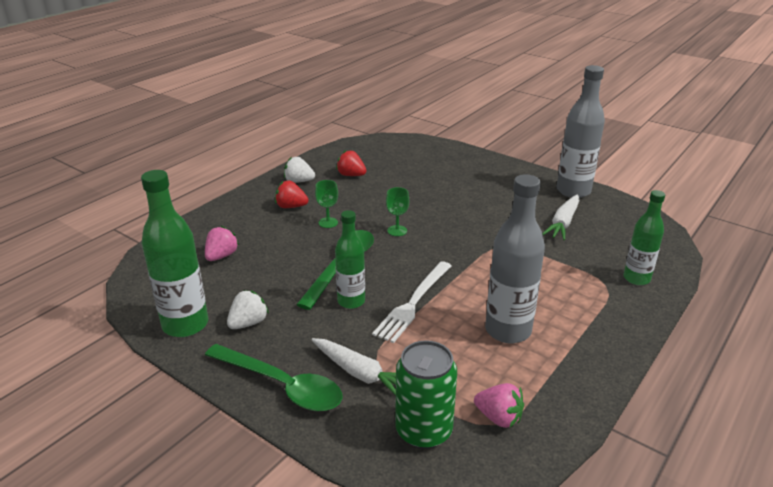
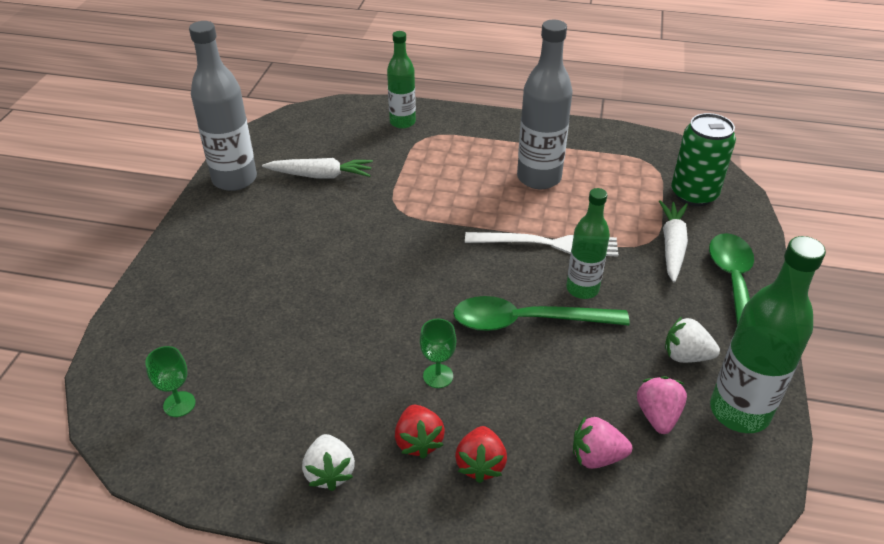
camera: 115 degrees left, 10 degrees up
red strawberry [336,150,366,176] -> red strawberry moved to [455,426,507,483]
green goblet [386,187,409,236] -> green goblet moved to [145,346,196,417]
pink strawberry [474,383,524,428] -> pink strawberry moved to [637,376,687,434]

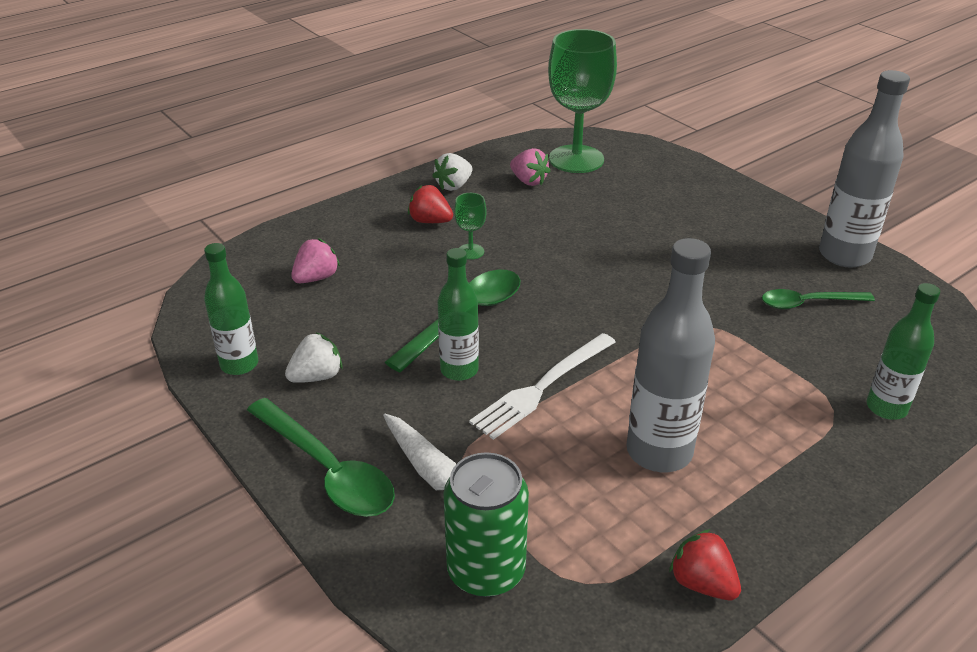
camera: 130 degrees right, 5 degrees down
green goblet [145,346,196,417] -> green goblet [548,29,617,173], size x2.36
white carrot [262,158,373,179] -> green spoon [762,289,875,309]
white strawberry [302,434,355,491] -> white strawberry turned 75 degrees counterclockwise [432,153,472,191]
red strawberry [455,426,507,483] -> red strawberry moved to [669,529,741,600]
pink strawberry [637,376,687,434] -> pink strawberry moved to [510,148,550,186]
green bottle [710,236,826,433] -> green bottle [204,243,258,375], size x0.64

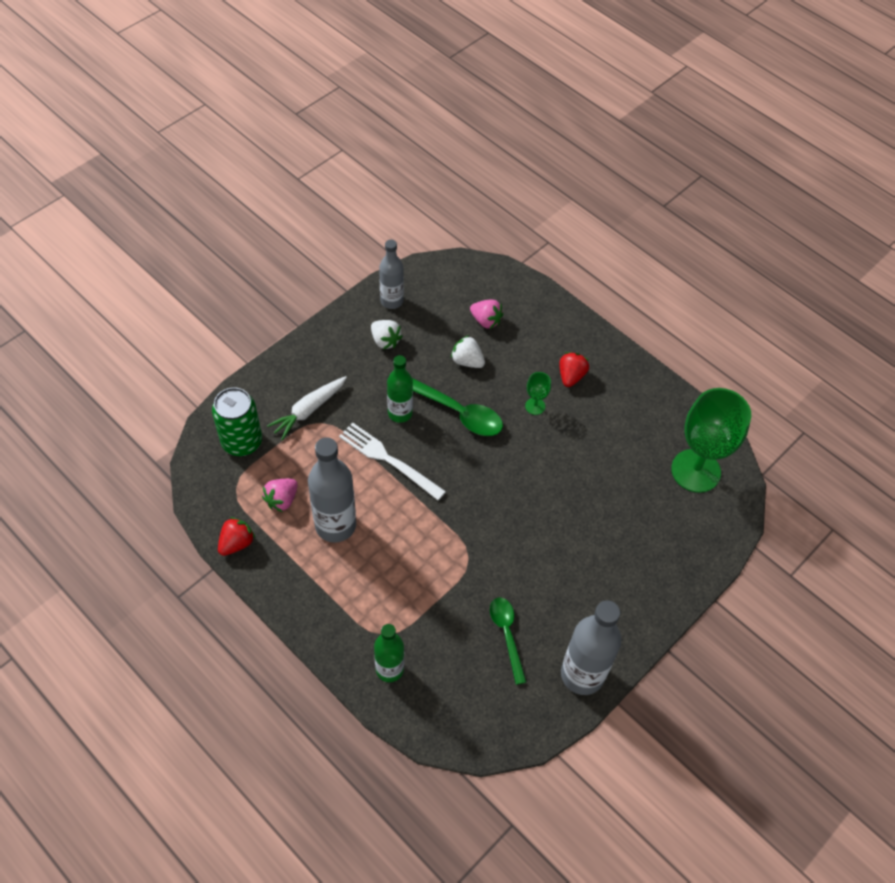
camera: 80 degrees right, 20 degrees up
green bottle [204,243,258,375] -> grey bottle [379,239,404,309]
green spoon [247,398,395,517] -> none
white strawberry [432,153,472,191] -> white strawberry moved to [451,335,485,368]
pink strawberry [510,148,550,186] -> pink strawberry moved to [262,478,298,512]

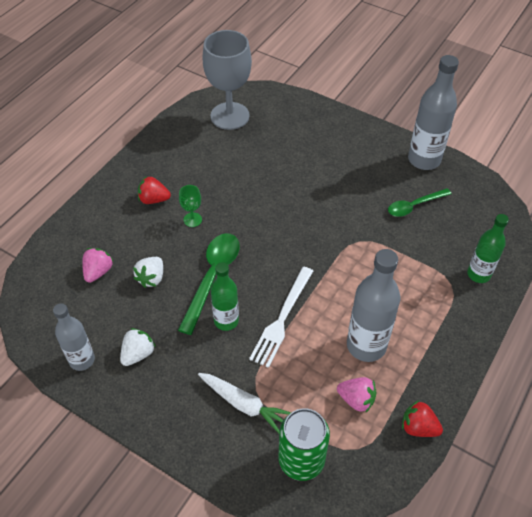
camera: 100 degrees left, 5 degrees down
green goblet [671,388,751,493] -> grey goblet [203,30,252,130]

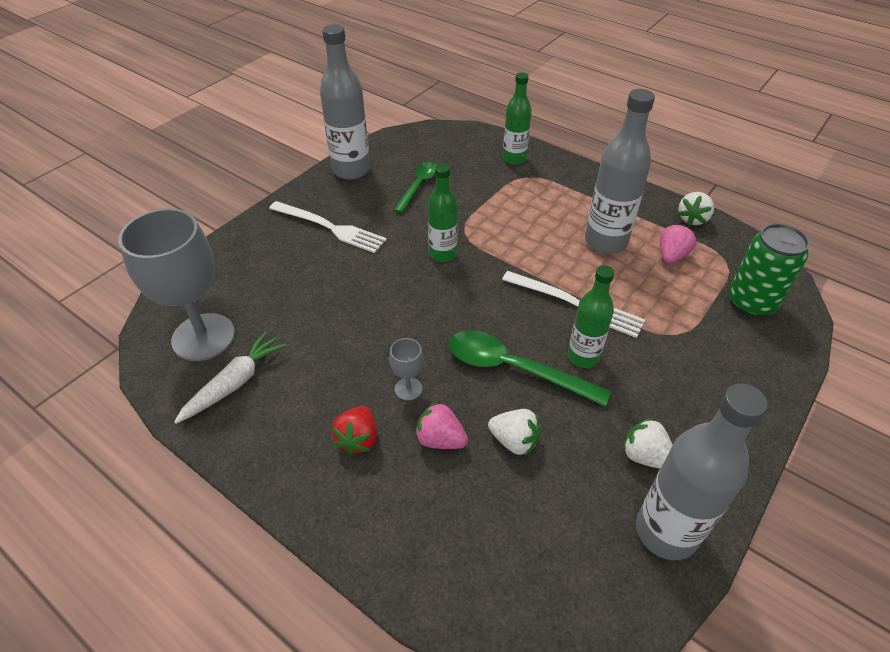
camera: 85 degrees left, 5 degrees down
grey bottle [53,303,95,371] -> grey bottle [636,383,768,560], size x1.57
pink strawberry [82,248,113,283] -> pink strawberry moved to [415,401,468,449]
green goblet [179,185,202,227] -> grey goblet [389,338,423,401]
white carrot [198,373,291,433] -> white carrot moved to [174,331,287,424]
green spoon [388,188,451,217] -> green spoon turned 135 degrees counterclockwise [394,162,437,213]
red strawberry [402,400,443,437] -> white strawberry [678,192,714,226]
none -> white fork [269,201,387,253]
none -> green bottle [428,163,458,262]

